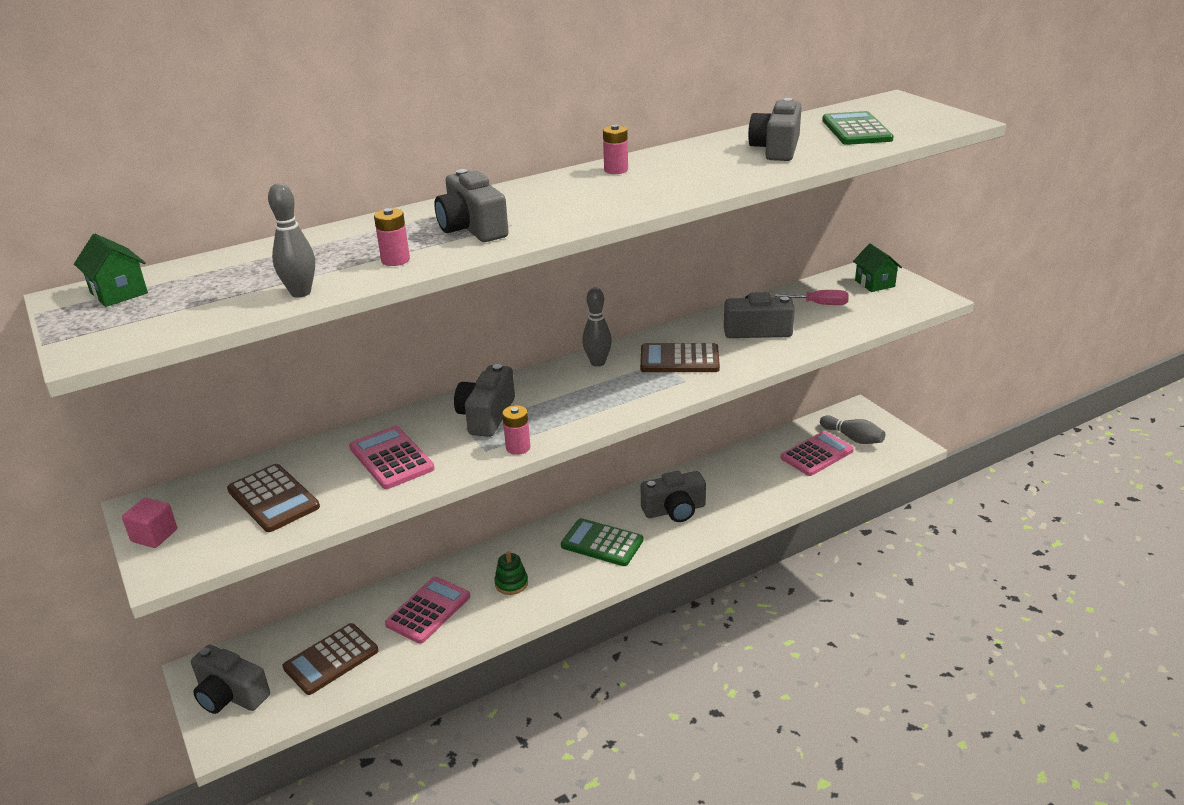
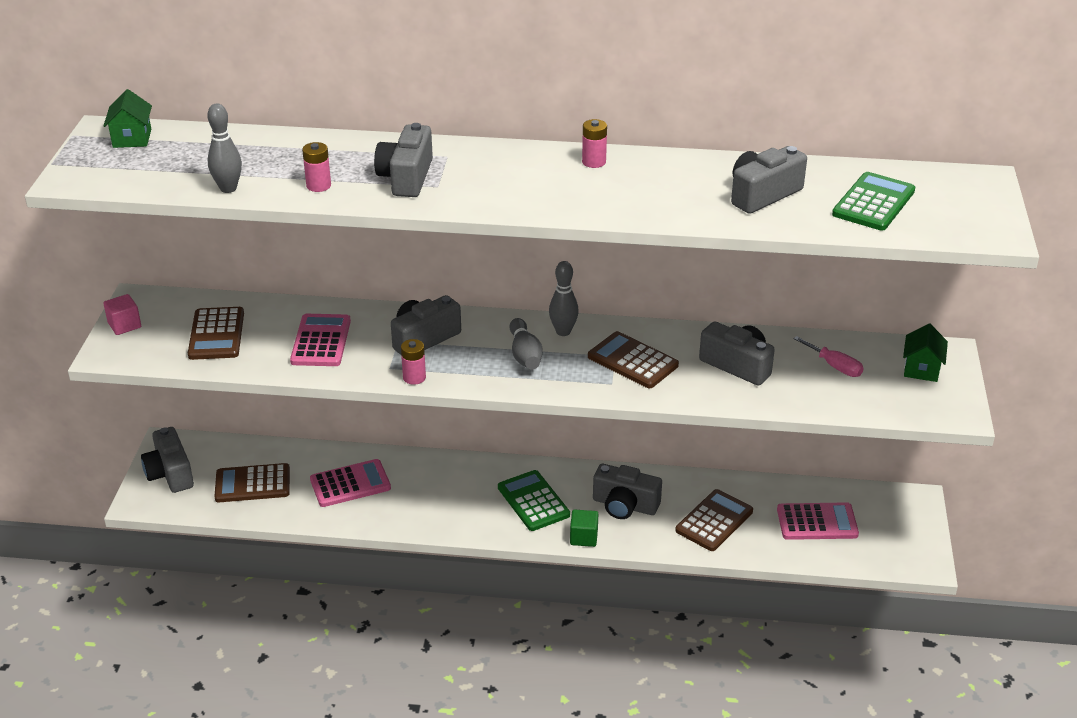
camera: 35 degrees right, 5 degrees up
green stacking toy [494,551,528,595] -> none
grey bowling pin [820,415,885,444] -> grey bowling pin moved to [509,318,543,369]
none -> green cube [570,510,598,547]
none -> brown calculator [675,489,753,551]

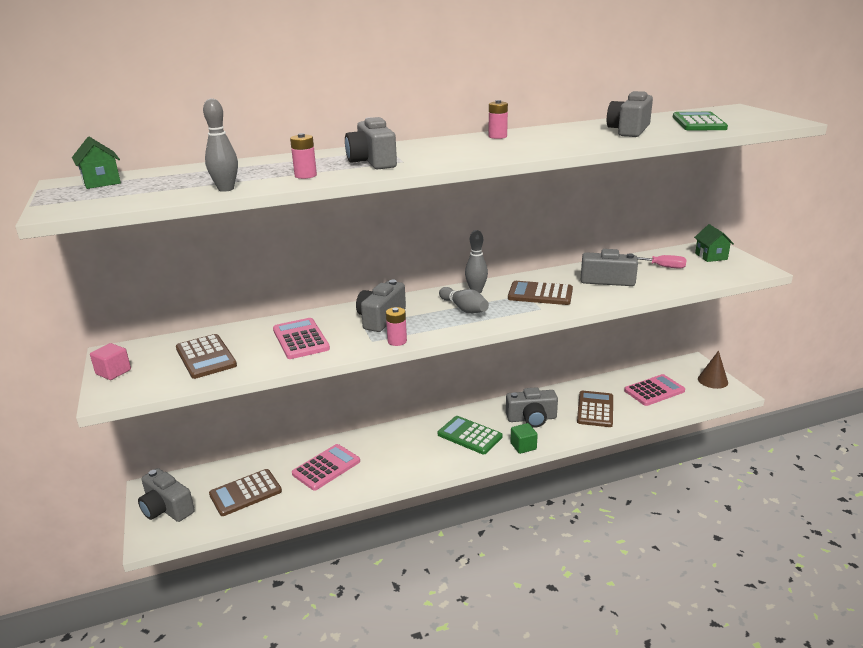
camera: 25 degrees left, 10 degrees down
none -> brown cone [698,351,728,389]

